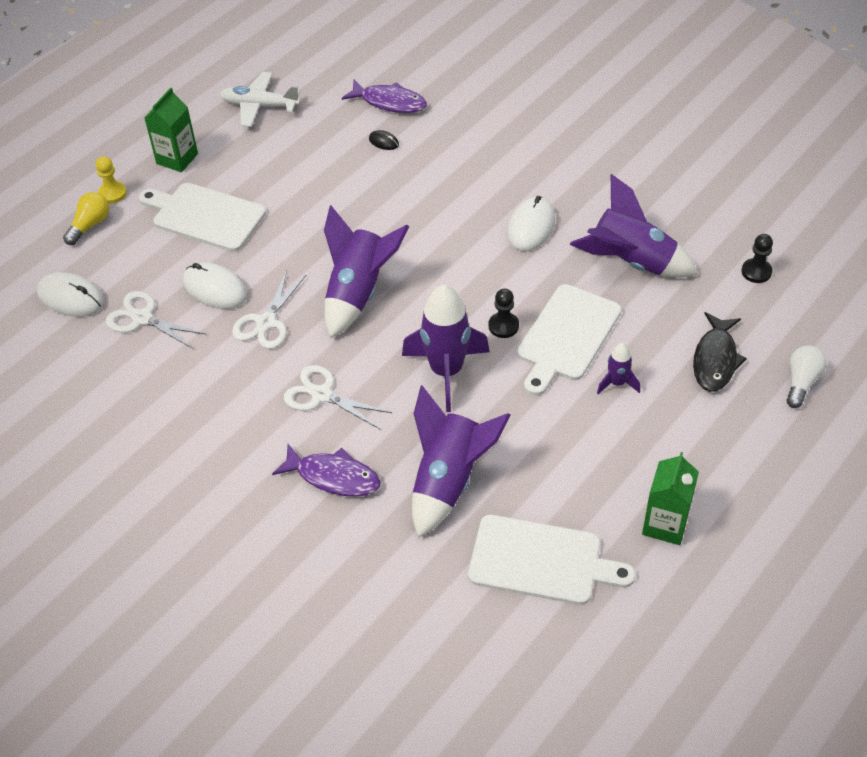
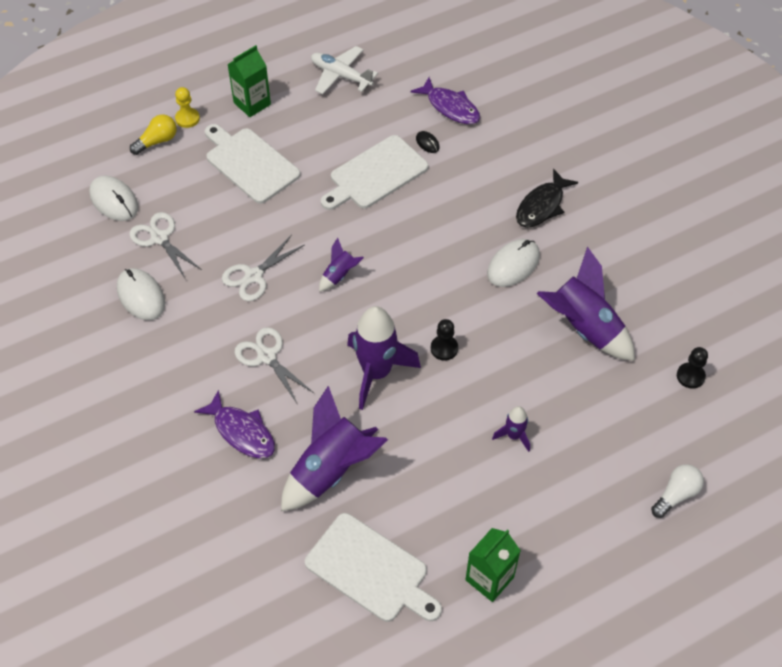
camera: 20 degrees right, 5 degrees up
white mouse [183,262,247,309] -> white mouse moved to [117,268,165,320]
purple rocket [324,205,409,338] -> purple rocket [319,238,364,292], size x0.48
white cutting board [517,284,622,396] -> white cutting board moved to [321,135,428,210]
black fish [693,312,747,392] -> black fish moved to [516,169,578,228]

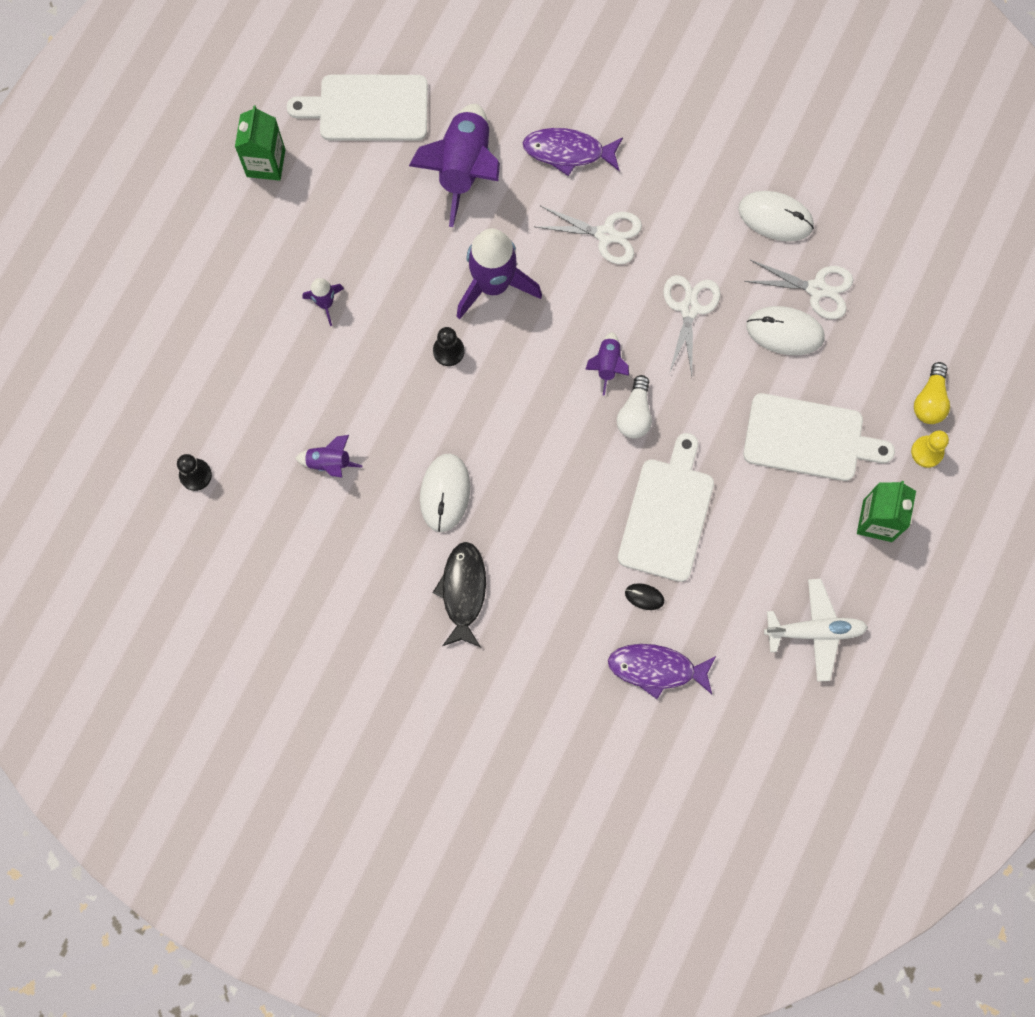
camera: 145 degrees right, 20 degrees up
white mouse [89,176,138,221] -> white mouse moved to [746,306,825,355]
purple rocket [537,247,635,361] -> purple rocket [295,435,363,478], size x0.48
white light bulb [651,464,704,518] -> white light bulb moved to [617,375,652,438]

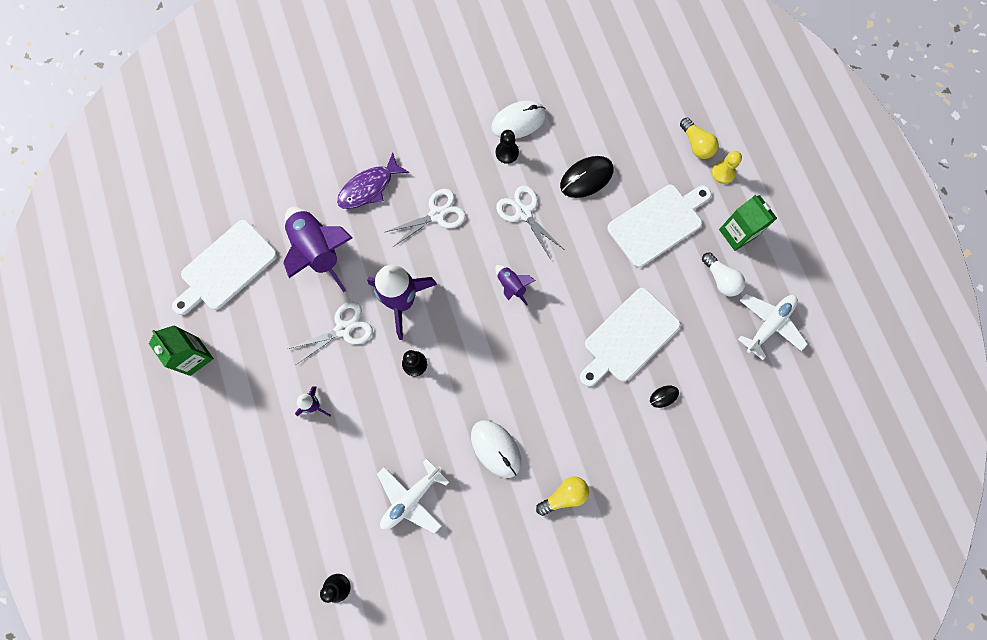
camera: 45 degrees left, 0 degrees up
purple rocket [295,435,363,478] -> white plane [377,458,449,534]
black fish [433,542,486,647] -> yellow light bulb [536,476,589,516]
purple fish [608,644,716,699] -> none
white light bulb [617,375,652,438] -> white light bulb moved to [702,252,745,297]
white cutting board [618,433,714,582] -> white cutting board turned 105 degrees counterclockwise [580,288,680,386]
white scissors [744,260,853,319] -> white scissors moved to [288,302,373,365]
white mouse [746,306,825,355] -> black mouse [560,156,613,198]
none -> black pawn [496,130,519,164]

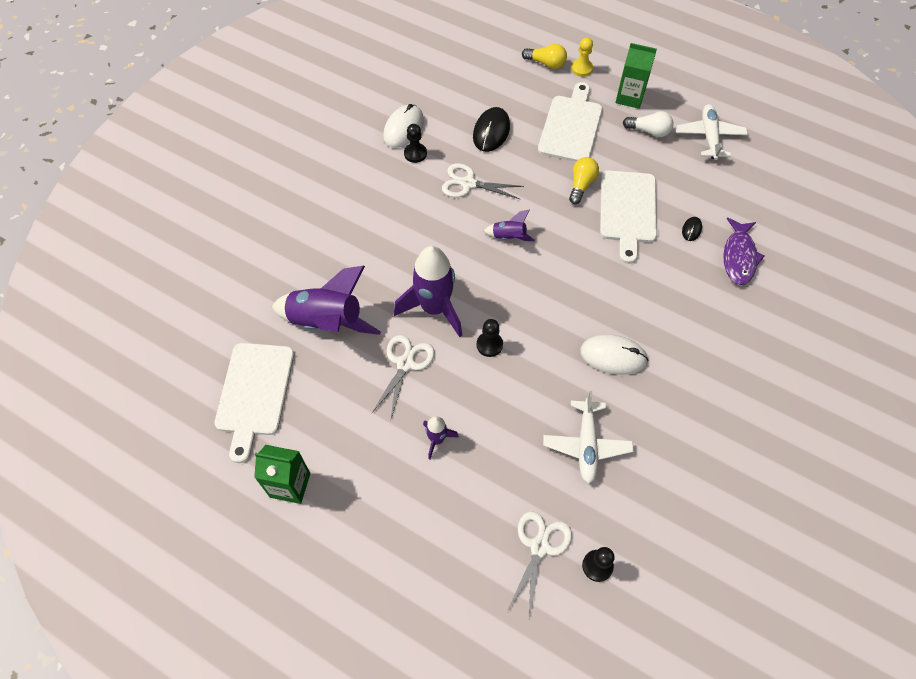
camera: 40 degrees left, 15 degrees down
purple fish [337,152,409,209] -> purple fish moved to [723,218,765,285]
white scissors [385,189,466,248] -> white scissors moved to [507,511,572,618]
yellow light bulb [536,476,589,516] -> yellow light bulb moved to [569,157,599,204]

